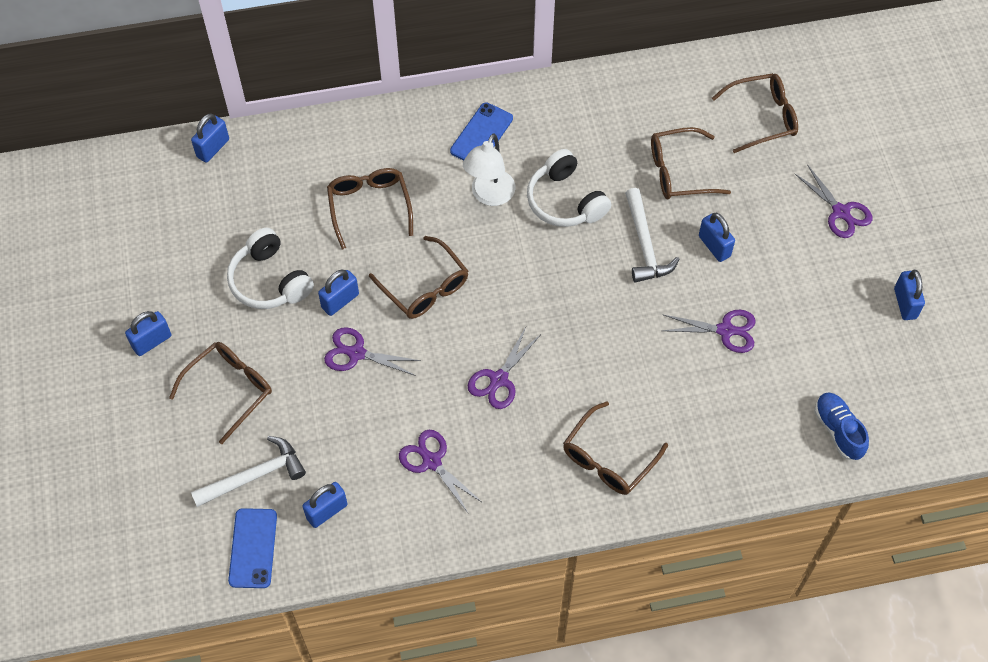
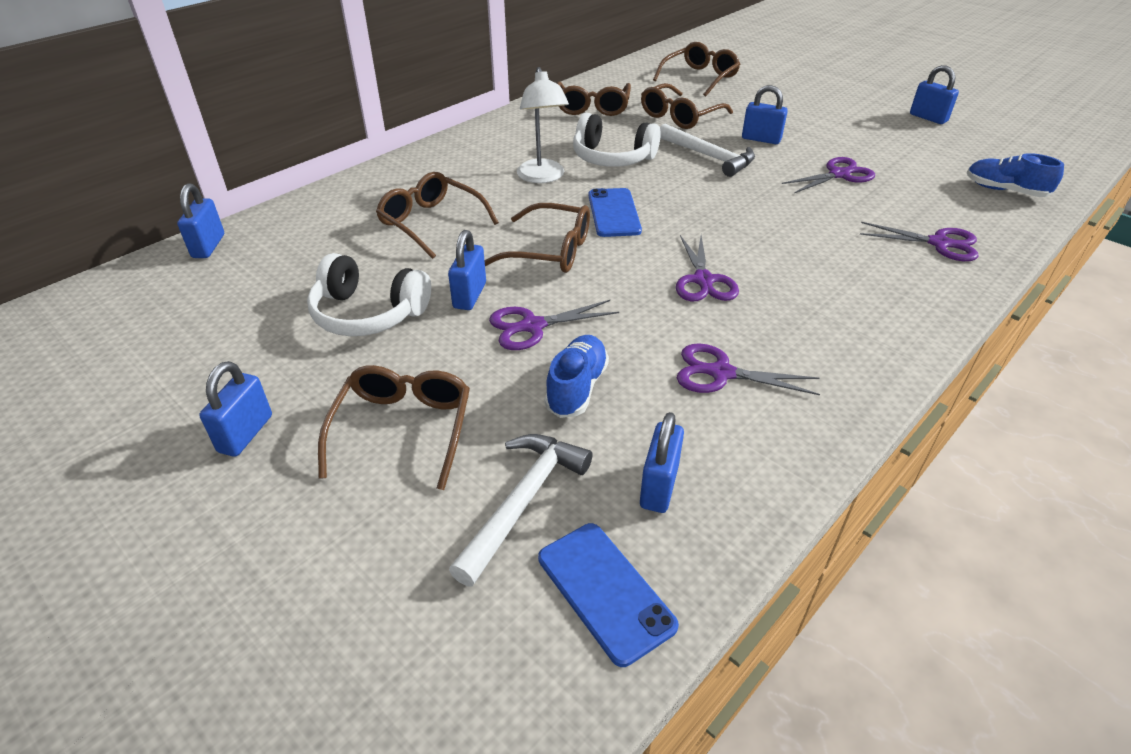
camera: 35 degrees left, 20 degrees down
blue phone [450,102,513,161] -> blue phone moved to [589,188,642,237]
brown glasses [563,401,668,495] -> brown glasses moved to [557,82,631,116]
purple scissors [795,166,872,238] -> purple scissors moved to [860,222,979,261]
none -> blue shoe [544,335,609,418]

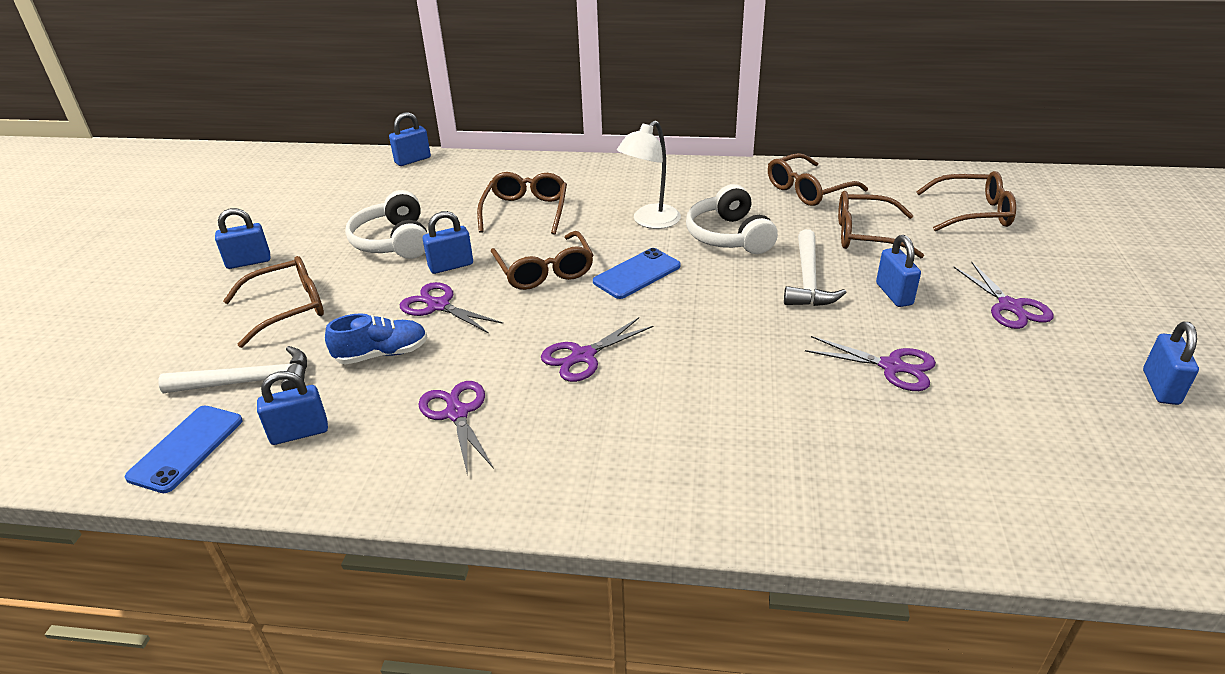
camera: 55 degrees right, 5 degrees down
purple scissors [860,222,979,261] -> purple scissors moved to [953,262,1054,329]
blue shoe [967,153,1064,197] -> none

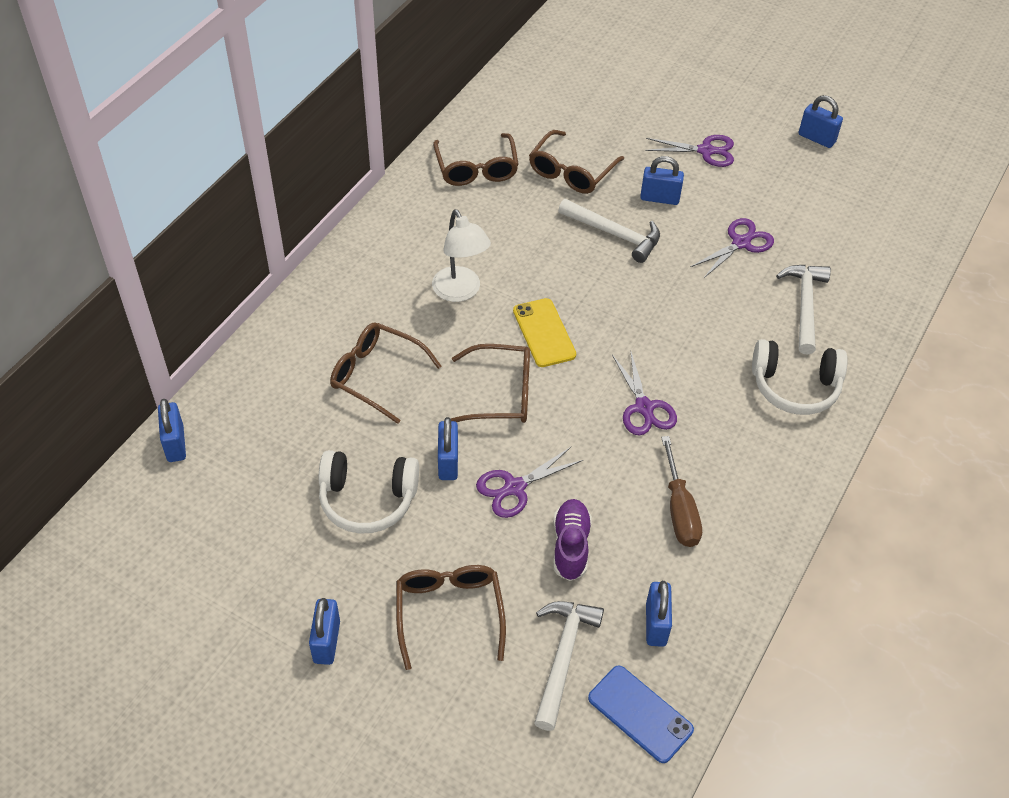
camera: 70 degrees left, 15 degrees up
blue shoe [325,313,427,365] -> purple shoe [553,499,592,581]
purple scissors [418,381,494,472] -> brown screwdriver [661,436,702,547]
blue phone [593,248,681,299] -> yellow phone [513,298,576,367]
white headphones [686,184,778,254] -> white headphones moved to [752,339,848,415]
brown glasses [916,171,1016,231] -> none
none -> white hammer [776,265,831,355]

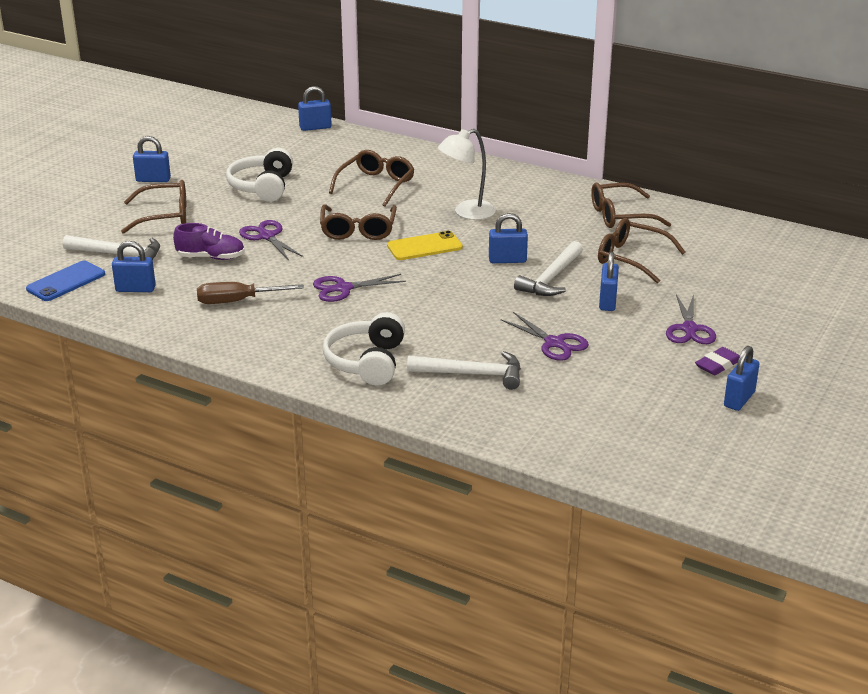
camera: 90 degrees right, 20 degrees down
blue padlock [438,417,458,480] -> blue padlock moved to [489,213,528,263]
none -> purple eraser [695,347,740,375]

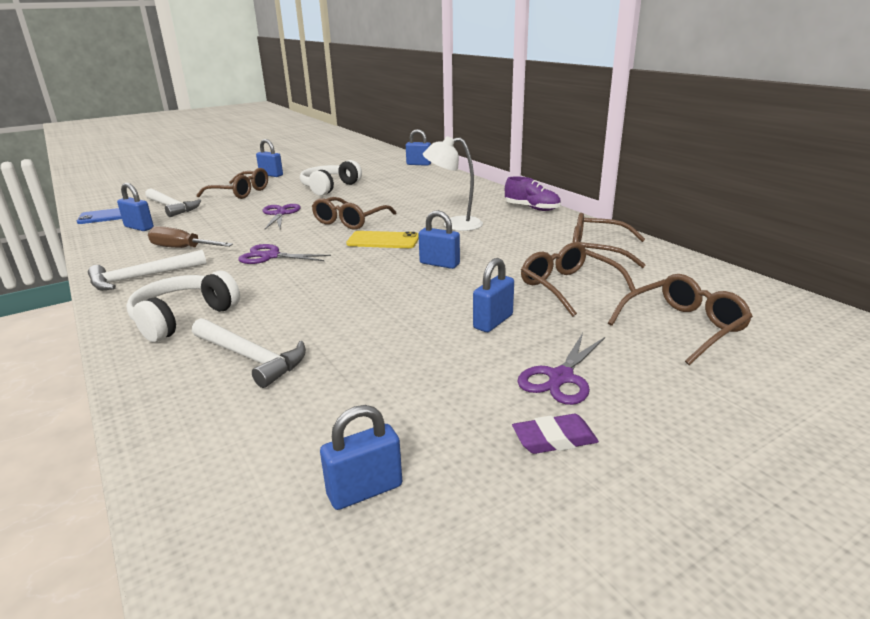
camera: 30 degrees right, 5 degrees down
purple shoe [173,223,245,260] -> purple shoe moved to [505,176,561,211]
brown glasses [329,150,415,206] -> brown glasses moved to [608,274,753,365]
purple scissors [501,312,589,361] -> none
white hammer [514,241,583,296] -> white hammer moved to [88,250,206,290]
blue padlock [724,346,760,411] -> blue padlock moved to [320,405,402,510]

